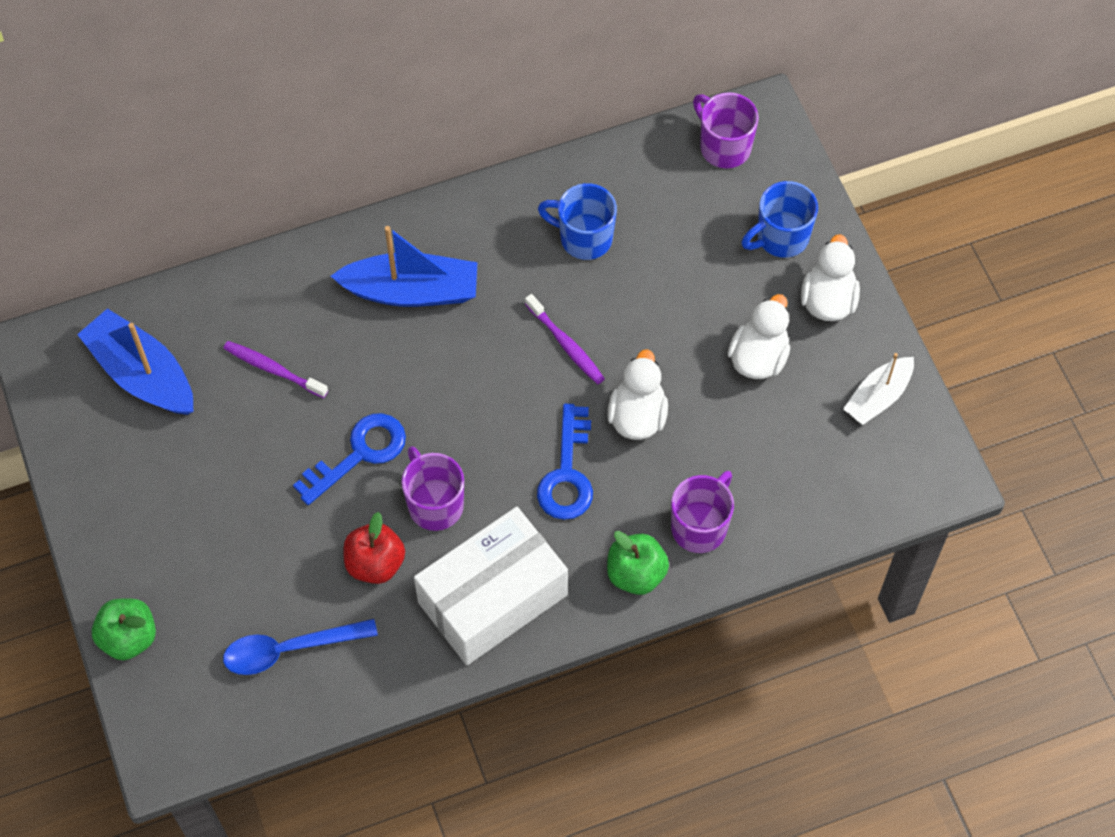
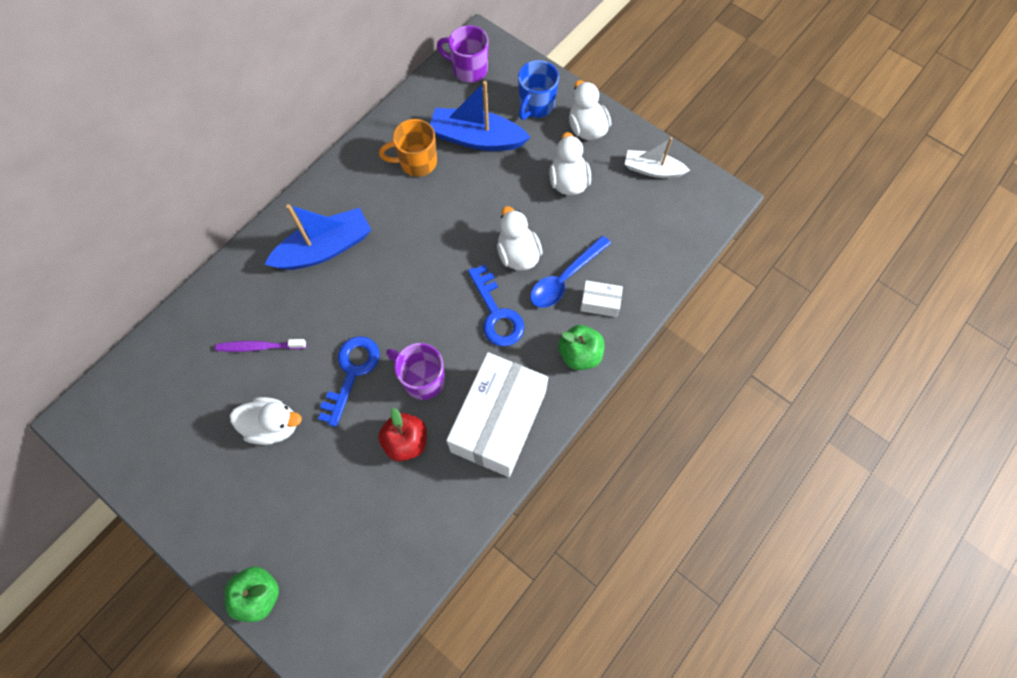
camera: 30 degrees left, 5 degrees up
blue boat [77,308,194,415] -> blue boat moved to [430,81,531,151]
blue spoon [223,619,378,675] -> blue spoon moved to [530,236,611,308]
purple toothbrush [525,294,605,384] -> none
blue mug [538,183,617,260] -> orange mug [379,119,437,177]
purple mug [671,471,734,553] -> white box [580,280,623,317]
white boat [843,353,914,425] -> white boat turned 90 degrees clockwise [625,137,690,178]
none -> white duck [230,397,302,445]

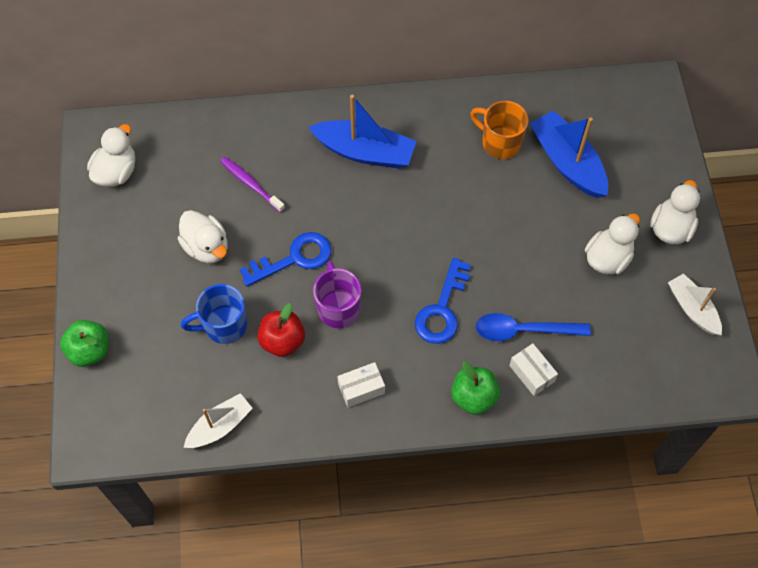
camera: 45 degrees right, 5 degrees down
purple mug [437,25,489,83] -> none
white box [446,352,548,477] -> white box [337,362,385,407], size x0.42
white duck [497,206,543,271] -> white duck moved to [87,124,135,187]
blue mug [518,60,559,120] -> blue mug moved to [181,284,247,344]
none -> white boat [184,393,253,448]

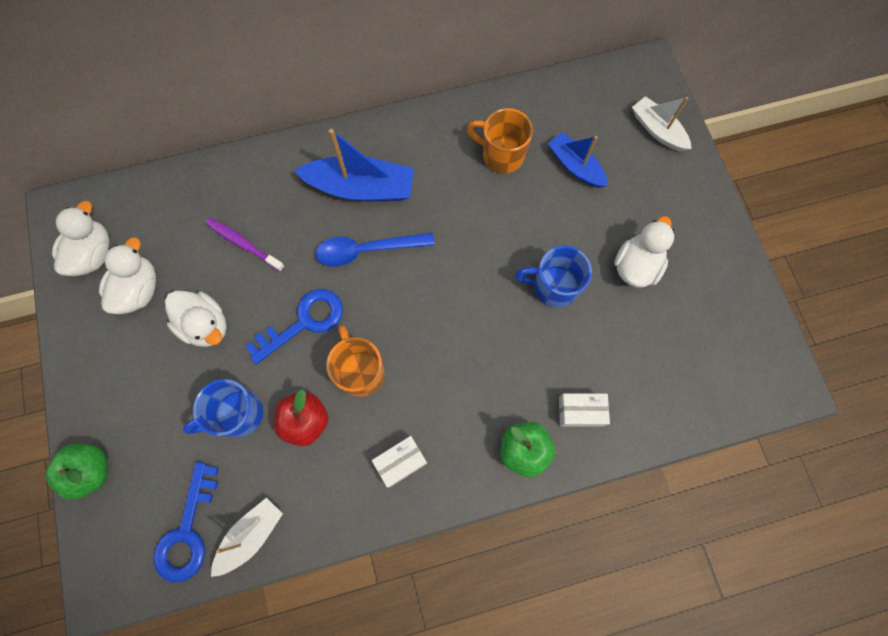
camera: 10 degrees left, 10 degrees up
purple mug [313,261,361,329] -> orange mug [327,326,384,397]
blue key [415,258,471,344] -> blue key moved to [153,462,218,583]
blue spoon [476,313,591,341] -> blue spoon moved to [316,233,435,267]
white box [509,343,558,396] -> white box turned 45 degrees counterclockwise [559,393,610,427]
blue boat [530,110,608,198] -> blue boat [548,132,608,188], size x0.63
white duck [650,180,700,244] -> white duck moved to [99,237,156,314]
white boat [668,273,722,335] -> white boat moved to [632,96,691,152]
none -> blue mug [515,246,592,308]

